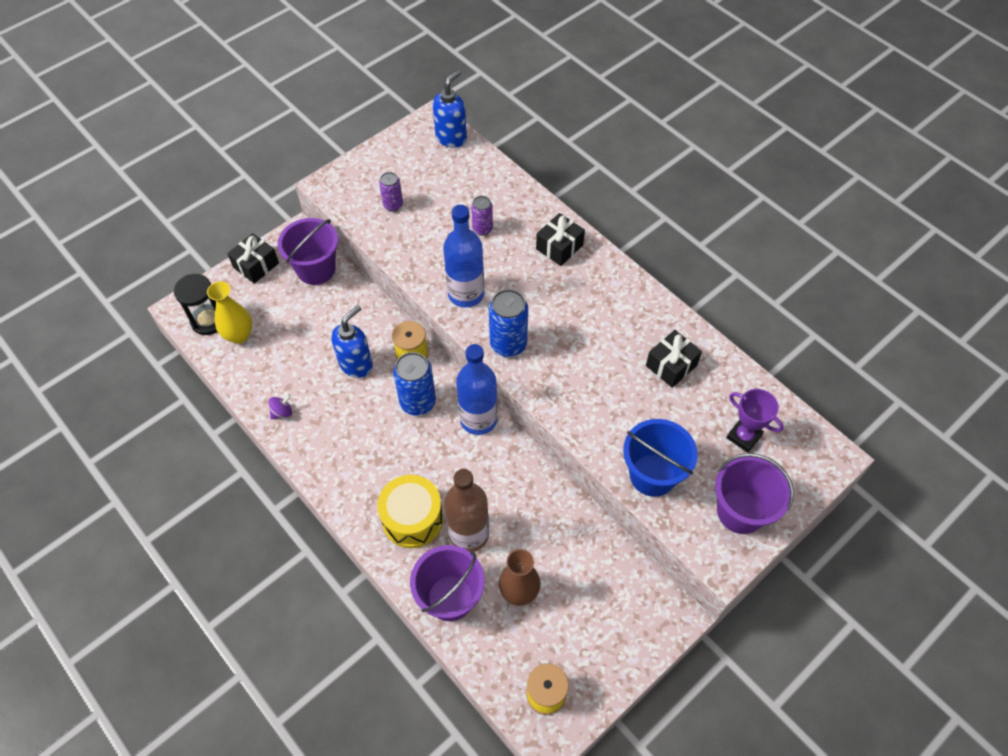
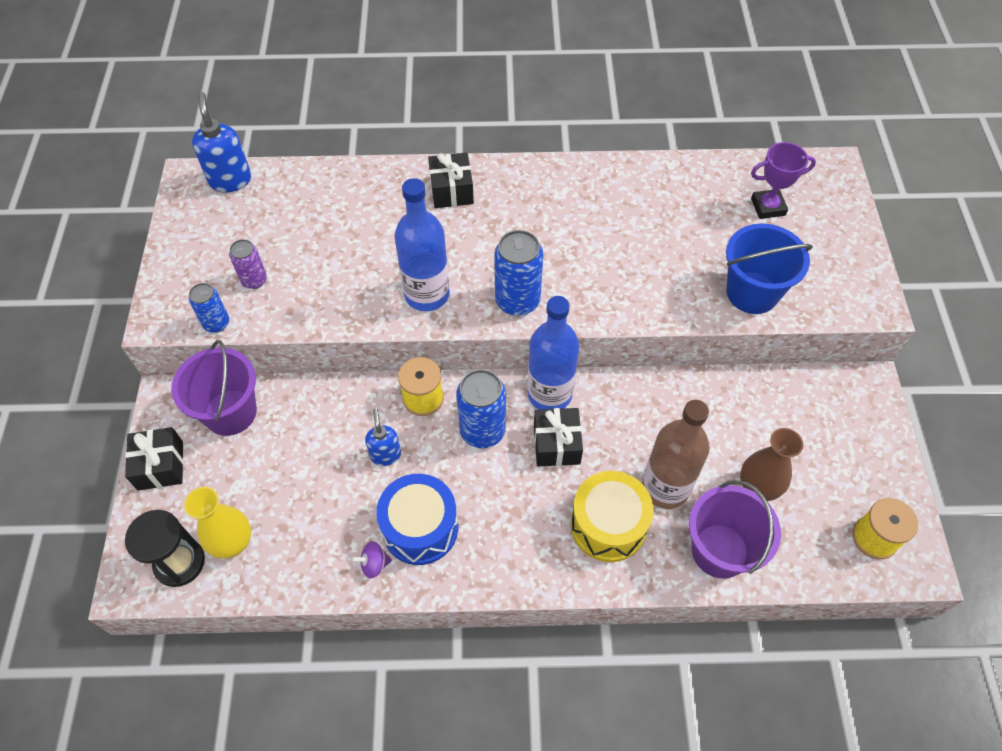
camera: 50 degrees left, 0 degrees up
purple spinning top [268,394,292,419] -> purple spinning top turned 105 degrees counterclockwise [352,541,392,578]
blue soap dispenser [331,305,373,378] -> blue soap dispenser [365,409,401,466], size x0.64
purple can [471,196,493,235] -> none
black gift [646,330,702,388] -> black gift moved to [534,408,583,466]
purple bucket [715,453,794,534] -> none
none -> blue can [189,283,229,333]
none -> blue drum [376,474,458,565]

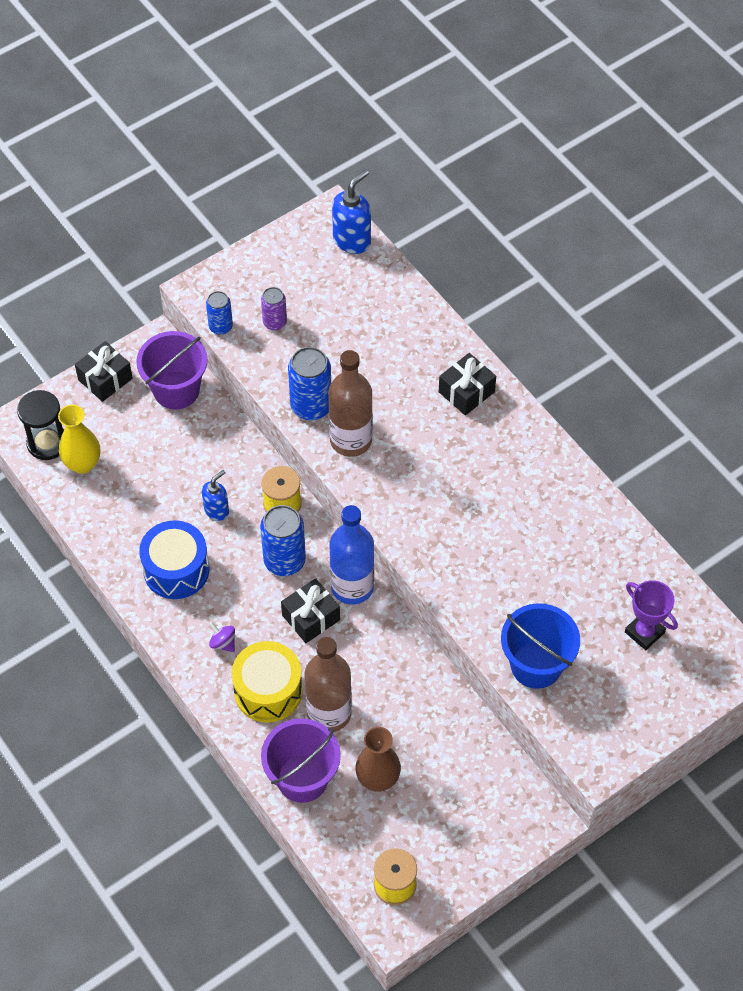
camera: 55 degrees right, 0 degrees up
purple spinning top [352,541,392,578] -> purple spinning top moved to [209,622,235,652]
blue bottle [395,178,450,311] -> brown bottle [328,350,373,457]
blue can [494,230,543,316] -> blue can moved to [288,347,331,420]

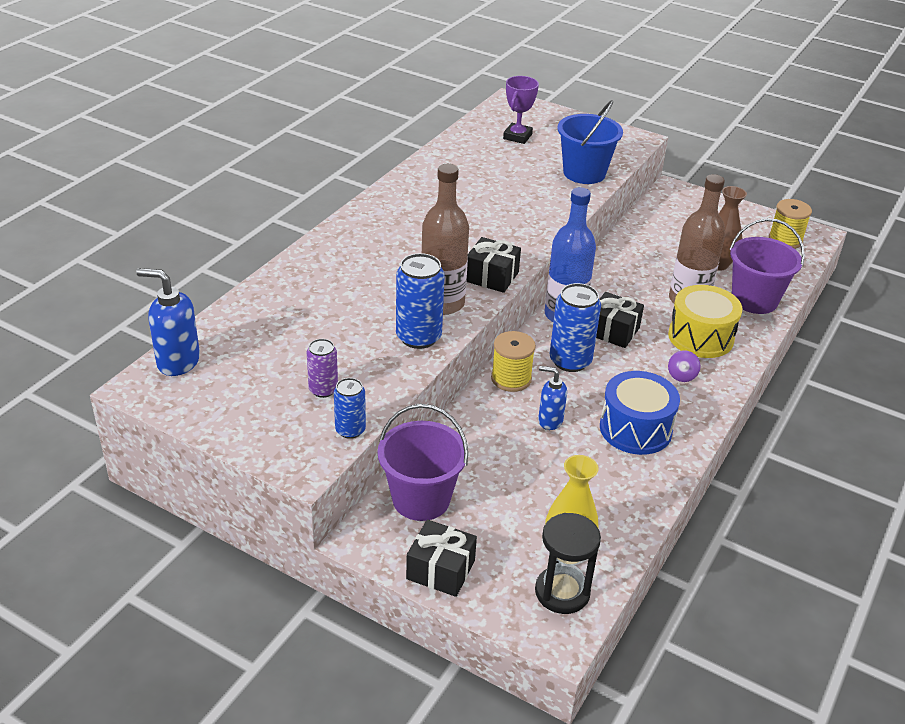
camera: 115 degrees left, 20 degrees down
black gift [439,353,496,416] -> black gift moved to [467,237,521,293]

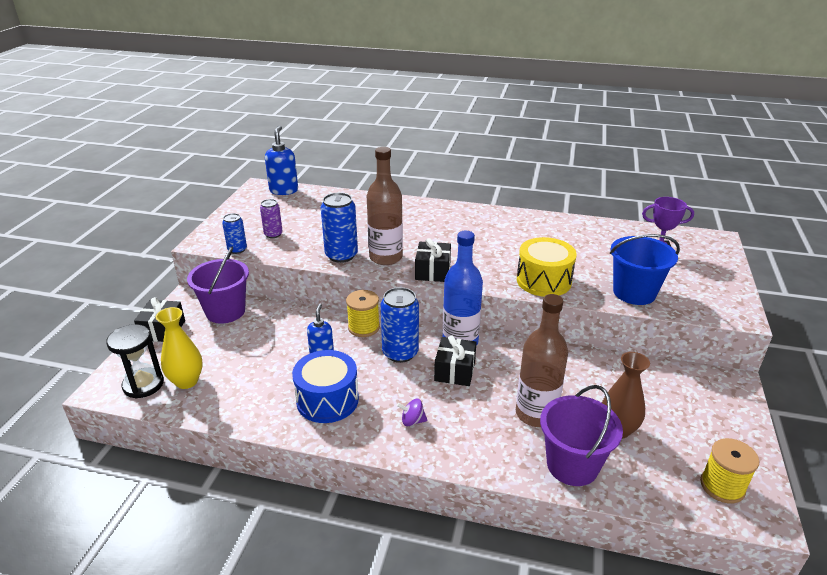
camera: 75 degrees right, 5 degrees down
yellow drum [668,285,743,358] -> yellow drum moved to [517,237,577,297]

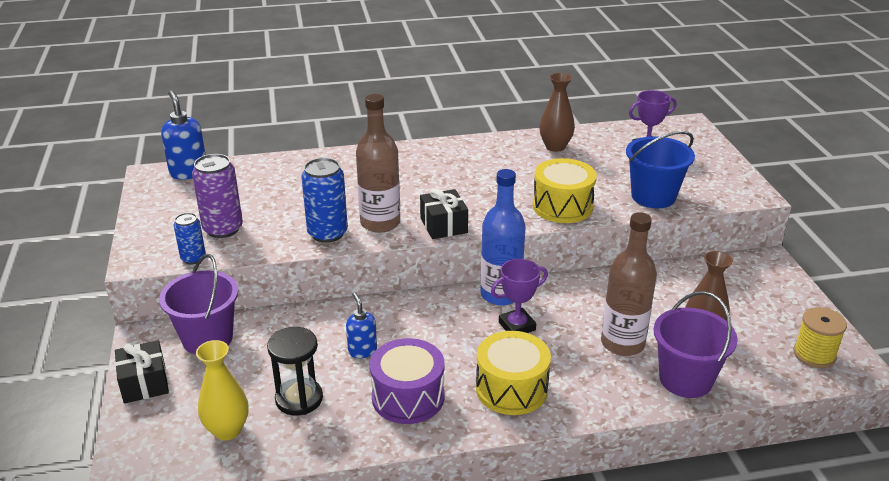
camera: 25 degrees left, 0 degrees up
black hourglass [106,324,164,398] -> black hourglass moved to [267,327,323,415]
purple can [260,199,283,238] -> purple can [192,154,243,238], size x1.68
blue drum [292,350,359,423] -> purple drum [370,338,444,424]
yellow spool [346,290,380,337] -> none
blue can [381,287,419,363] -> none
purple spinning top [397,399,427,426] -> yellow drum [476,331,551,415]
black gift [434,335,477,386] -> purple trophy [491,259,548,333]
none -> brown vase [539,73,575,152]

